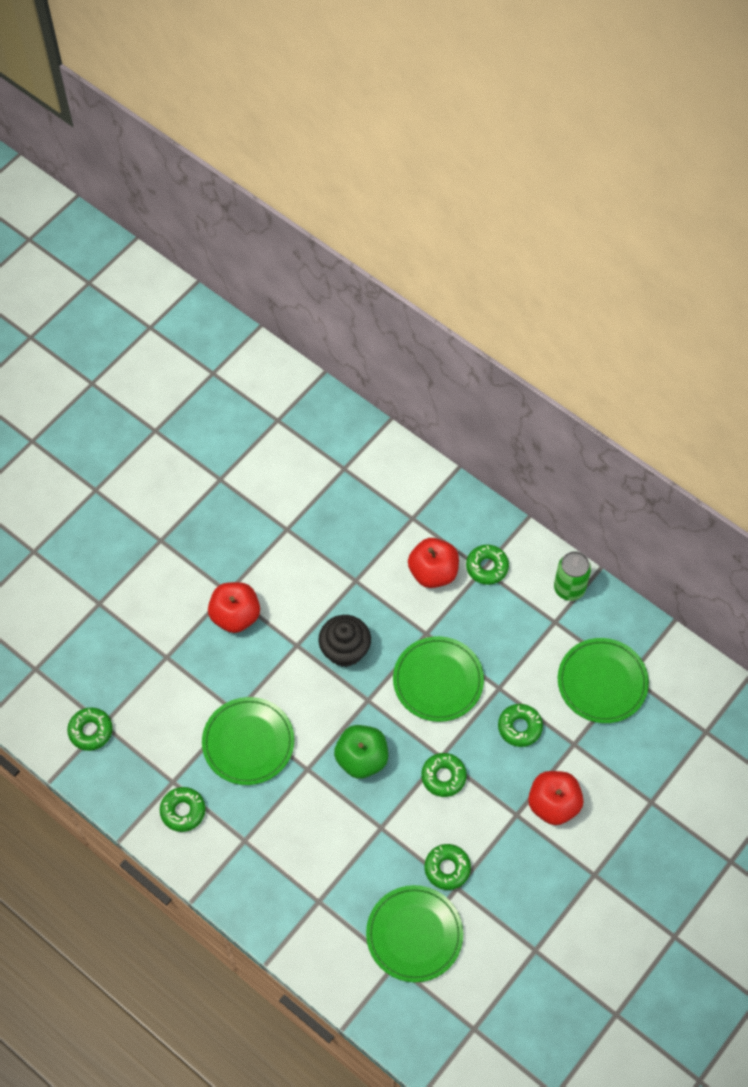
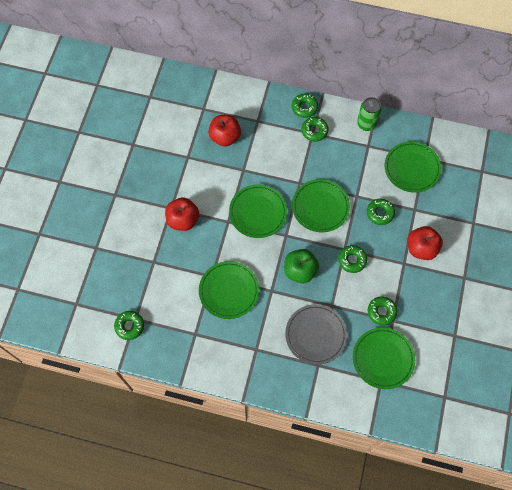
camera: 25 degrees left, 5 degrees up
green donut [160,787,206,832] -> green donut moved to [292,94,318,118]
black cupcake [318,615,371,667] -> green plate [229,185,287,238]
red apple [408,538,459,588] -> red apple moved to [208,115,241,147]
none -> grey plate [285,304,347,365]

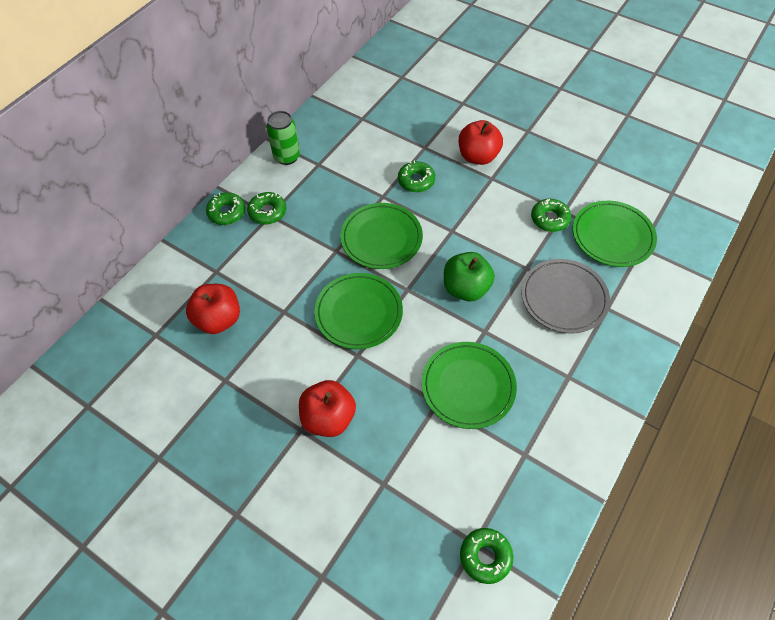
camera: 70 degrees left, 10 degrees down
green donut [338,245,367,273] -> none
green plate [384,141,442,193] -> none

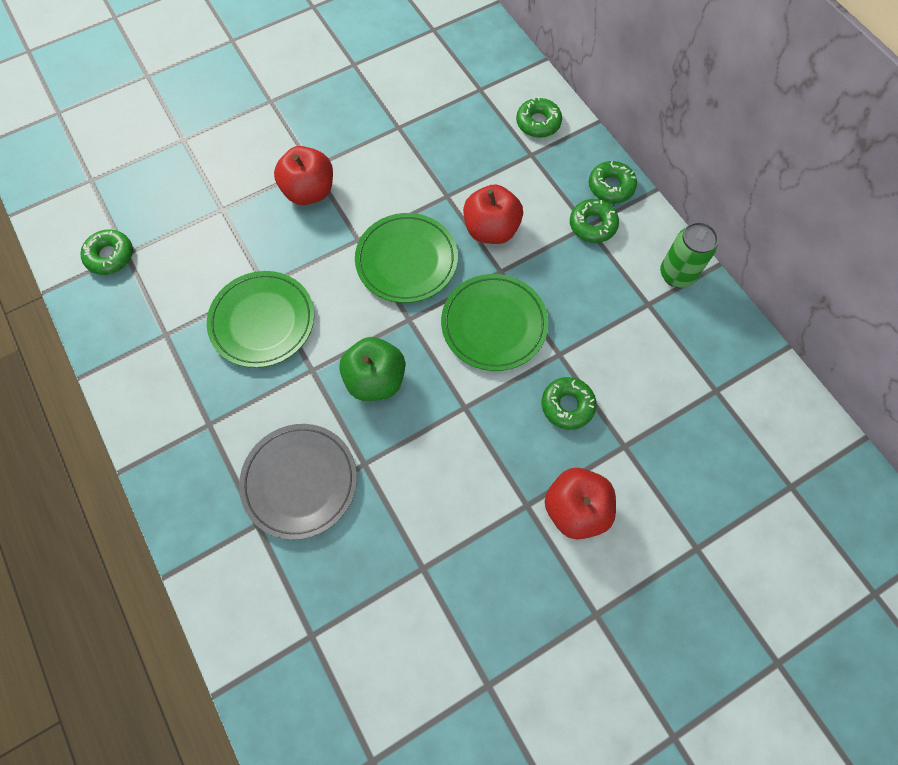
camera: 115 degrees right, 10 degrees up
red apple [186,284,240,334] -> red apple moved to [463,185,523,244]
green donut [531,199,571,232] -> green donut moved to [516,97,562,138]
green plate [573,201,657,267] -> none

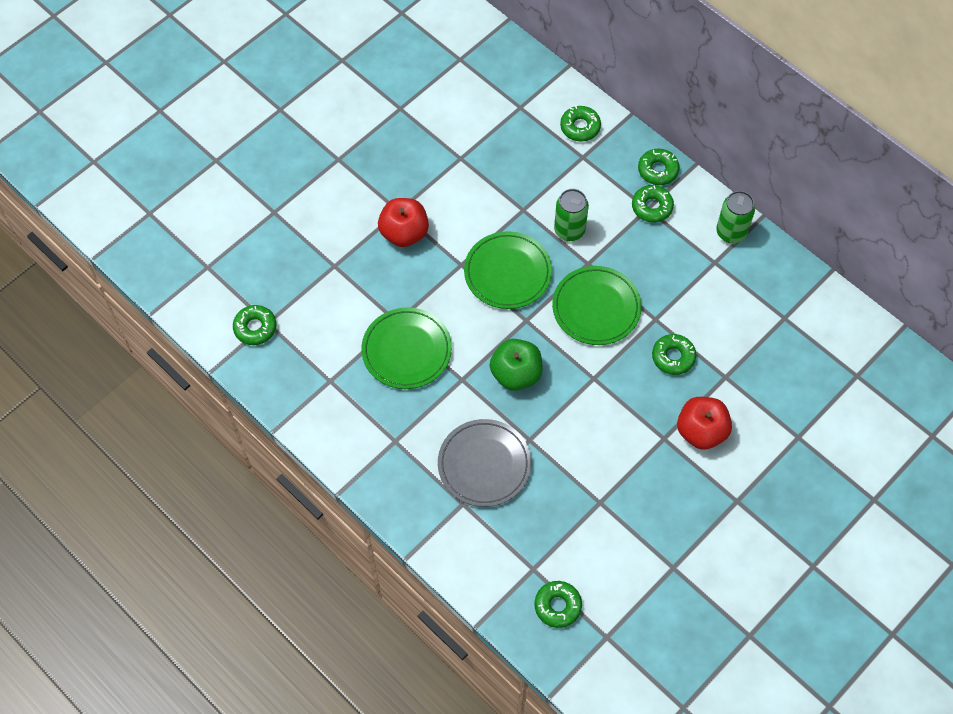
camera: 15 degrees left, 5 degrees down
red apple [463,185,523,244] -> green can [554,189,589,241]
none -> green donut [534,581,582,628]

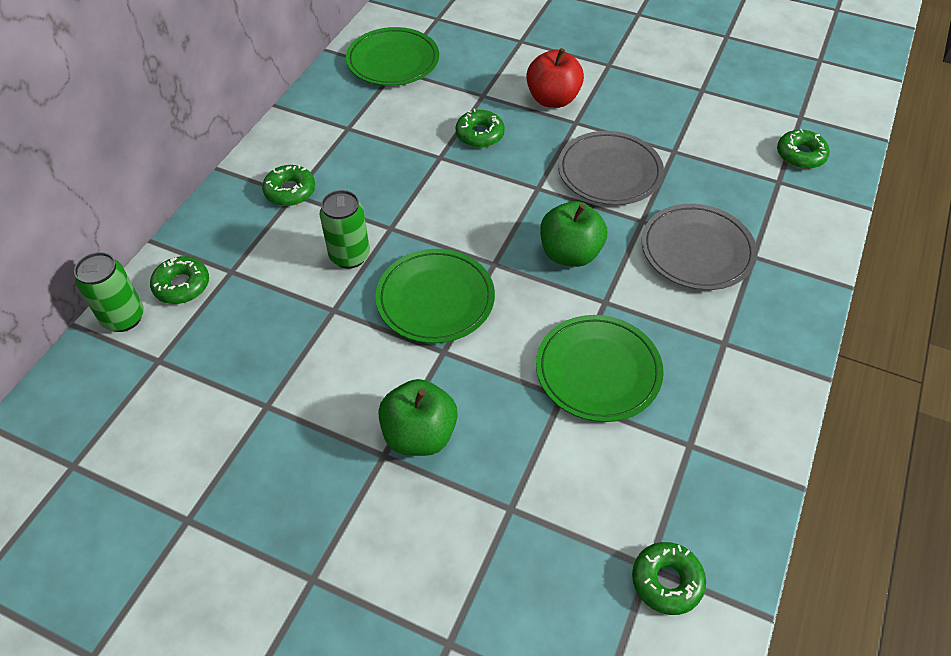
camera: 110 degrees left, 10 degrees down
red apple [378,198,429,247] -> green apple [378,379,458,456]
green plate [552,266,642,345] -> green plate moved to [346,27,439,86]
green donut [638,149,680,185] -> none
green can [716,191,755,243] -> green can moved to [74,252,144,332]
none -> grey plate [558,131,664,205]

